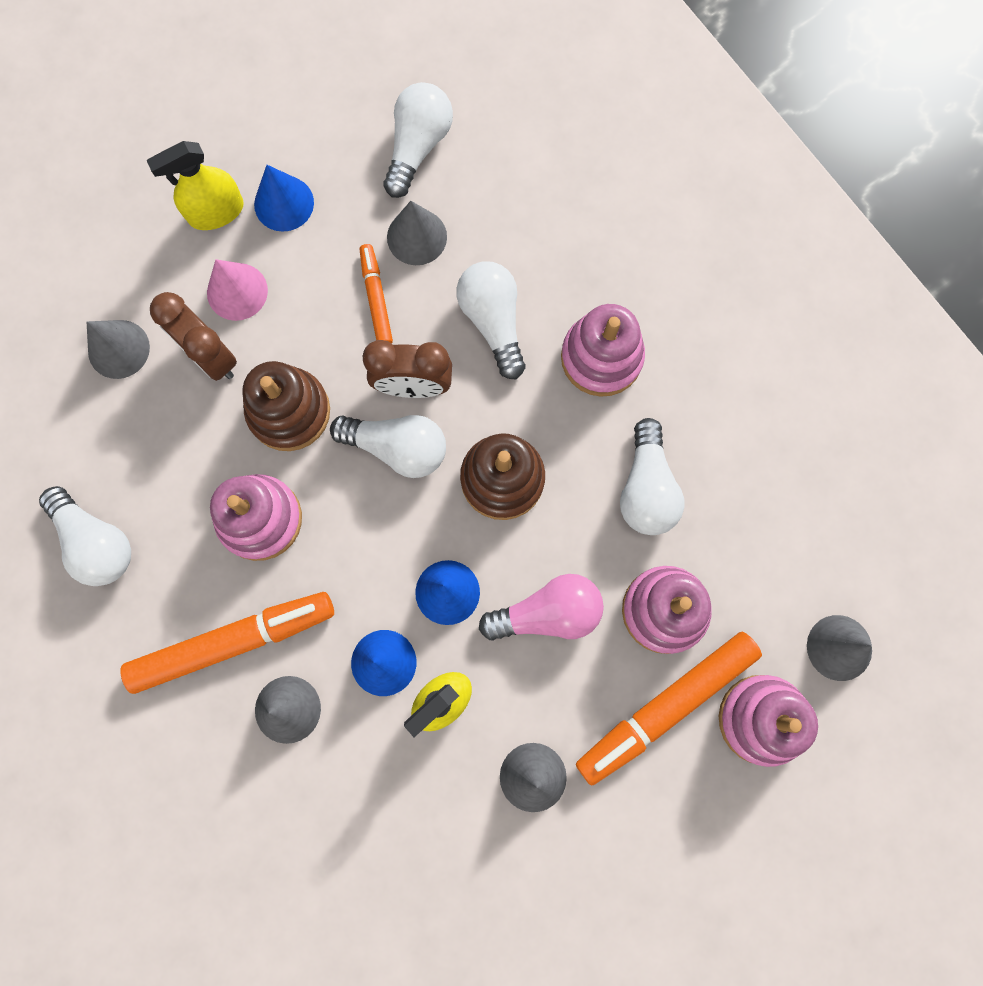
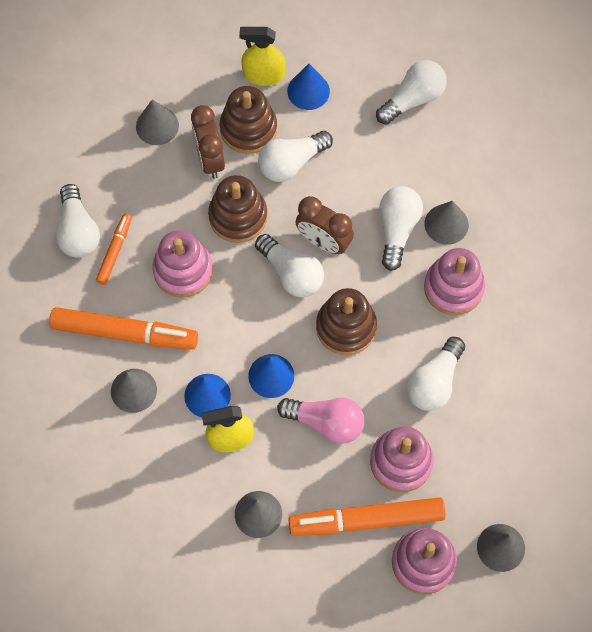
camera: 30 degrees right, 10 degrees down
pink cone [207,259,268,321] -> brown stacking toy [220,86,277,154]
orange marker [360,244,393,343] -> orange marker moved to [96,214,132,285]
grey cone [387,201,447,265] -> grey cone moved to [424,201,469,245]
none -> white light bulb [258,131,333,182]

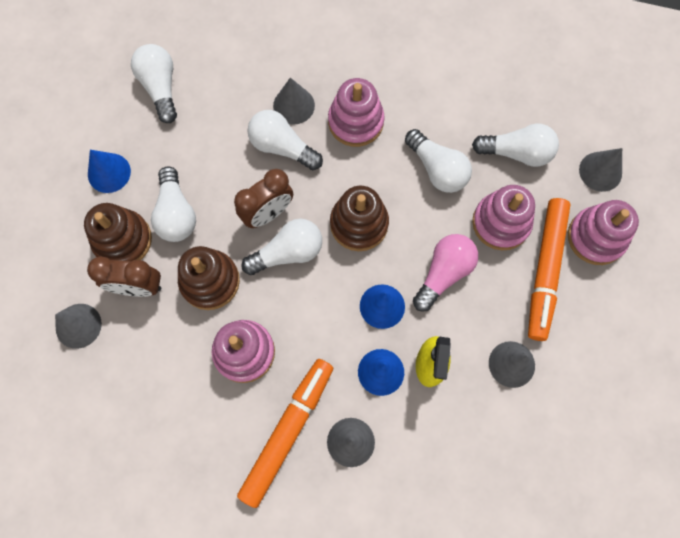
camera: 70 degrees left, 5 degrees up
white light bulb [56,184,100,258] -> white light bulb moved to [472,123,559,167]
orange marker [96,214,132,285] -> none
yellow spray bottle [239,27,285,86] -> none

